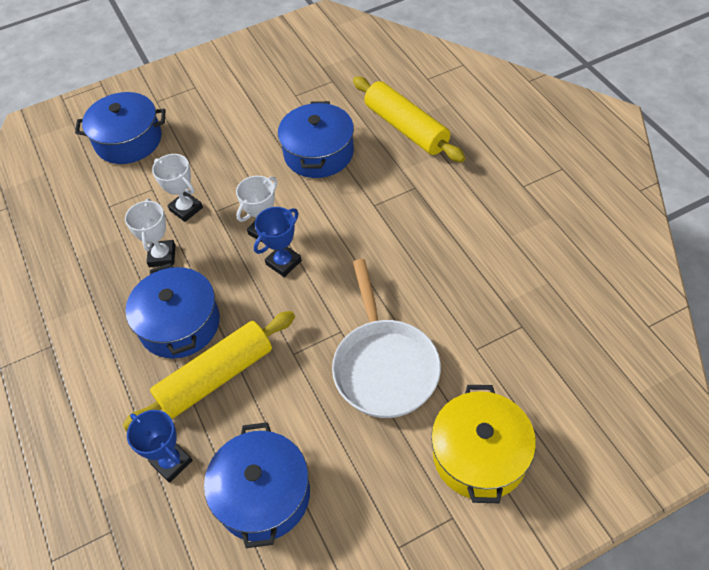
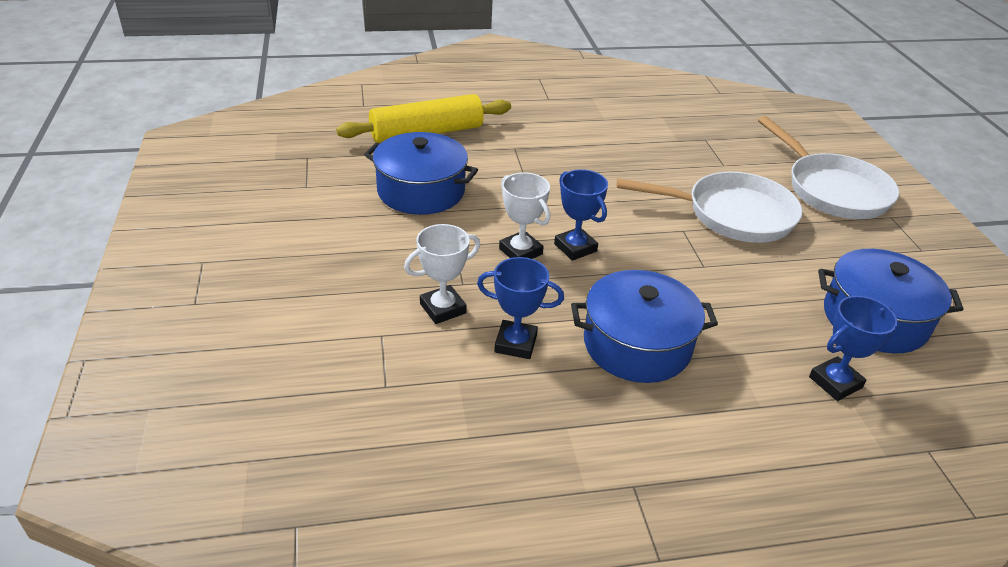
camera: 80 degrees left, 15 degrees down
blue pot [75,92,165,164] -> none
yellow rolling pin [123,311,295,431] -> none
white trophy [125,199,175,267] -> blue trophy [477,257,564,359]
yellow pot [431,385,536,503] -> white pan [758,116,899,219]

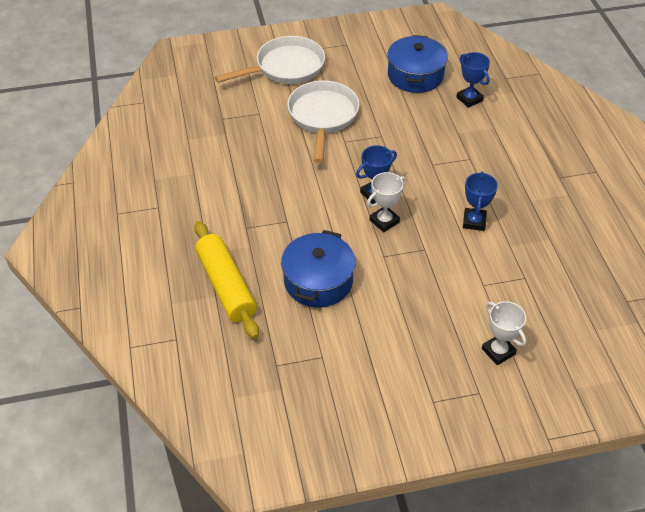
camera: 90 degrees left, 10 degrees up
white trophy [404,224,480,324] -> white trophy moved to [482,301,526,365]
blue pot [571,270,718,383] -> none

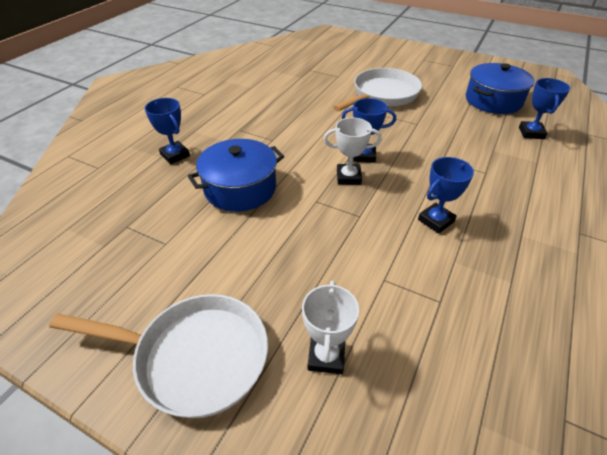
camera: 40 degrees right, 5 degrees down
yellow rolling pin [194,221,259,339] -> blue trophy [145,98,190,164]
white pan [215,36,325,84] -> white pan moved to [49,294,268,418]

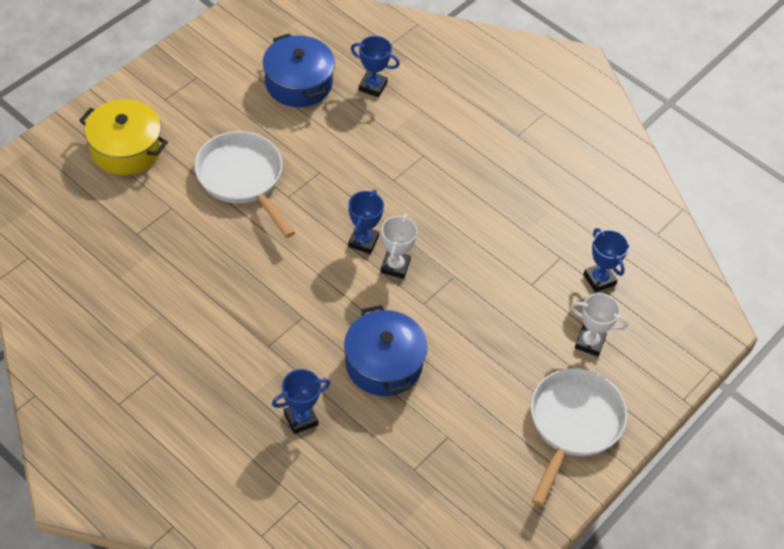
camera: 80 degrees left, 10 degrees up
blue trophy [418,157,474,234] -> blue trophy moved to [583,228,629,293]
none -> yellow pot [79,99,168,175]

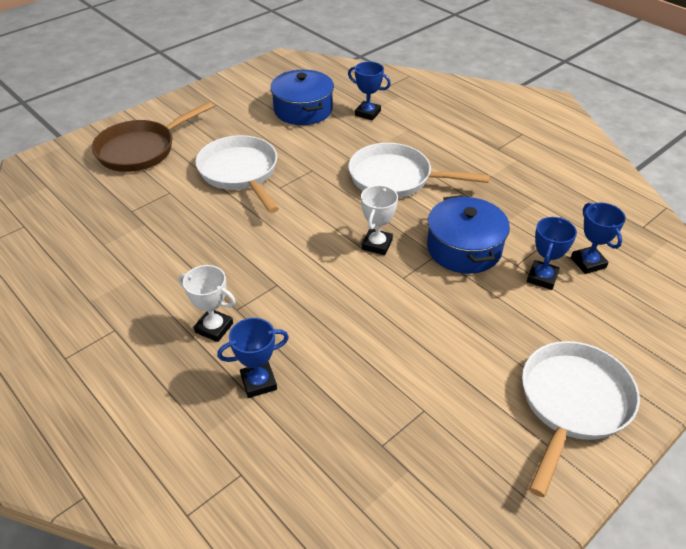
camera: 10 degrees right, 10 degrees down
yellow pot [79,99,168,175] -> brown pan [92,102,214,172]
blue pot [344,305,427,396] -> blue pot moved to [427,195,510,274]
blue trophy [348,190,384,254] -> blue trophy moved to [527,217,577,290]
white trophy [570,293,628,357] -> white trophy moved to [178,265,236,342]
none -> white pan [348,143,490,198]

